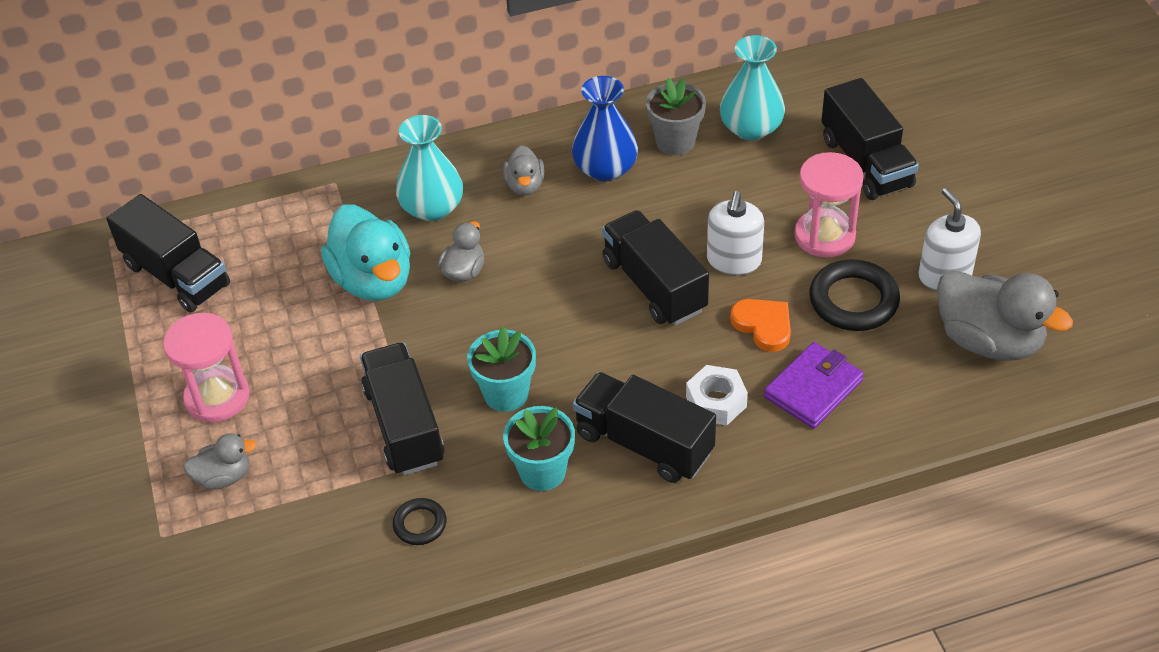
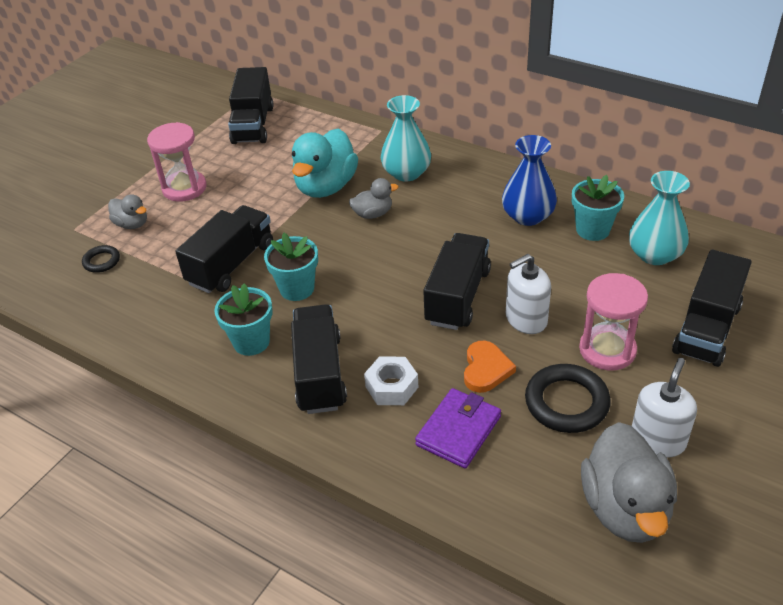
camera: 50 degrees right, 5 degrees down
black ring [393,498,446,545] -> black ring moved to [82,245,120,273]
grey duck [503,145,545,195] -> none
grey flower pot [646,78,706,155] -> turquoise flower pot [572,175,624,241]
purple wallet [764,342,864,429] -> purple wallet turned 60 degrees counterclockwise [415,388,501,469]

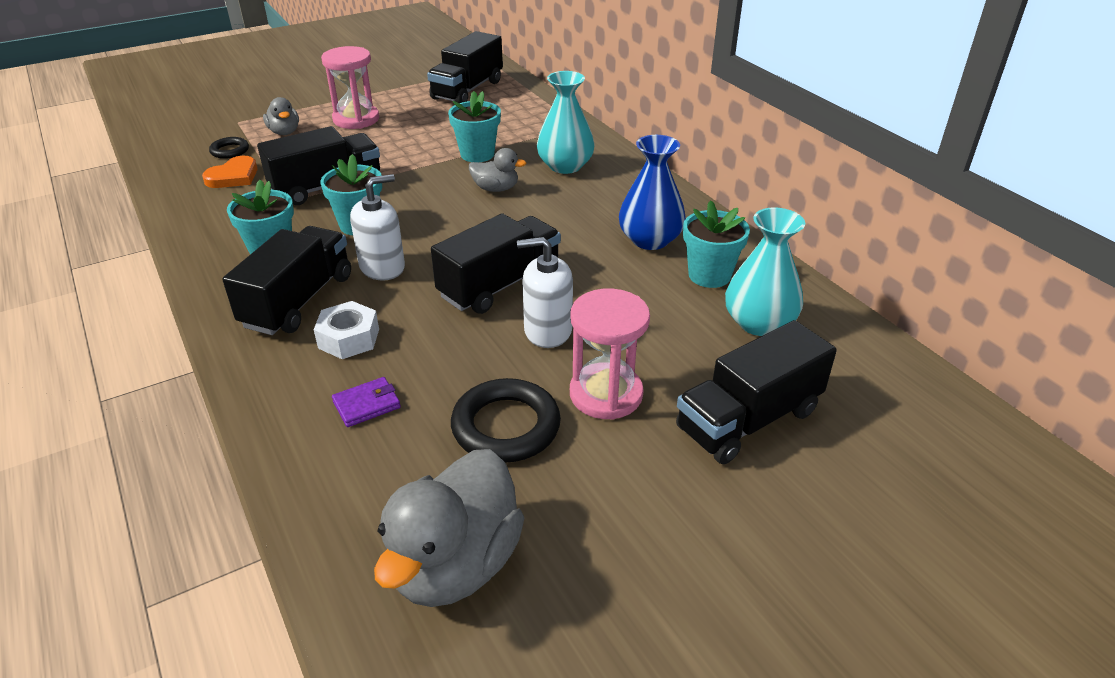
camera: 25 degrees right, 5 degrees down
turquoise duck [292,128,358,198] -> turquoise flower pot [448,91,501,162]
purple wallet [415,388,501,469] -> purple wallet [332,377,401,427], size x0.61
orange heart [464,341,516,393] -> orange heart moved to [202,156,258,188]
white soap dispenser [632,358,697,458] -> white soap dispenser moved to [350,174,405,281]

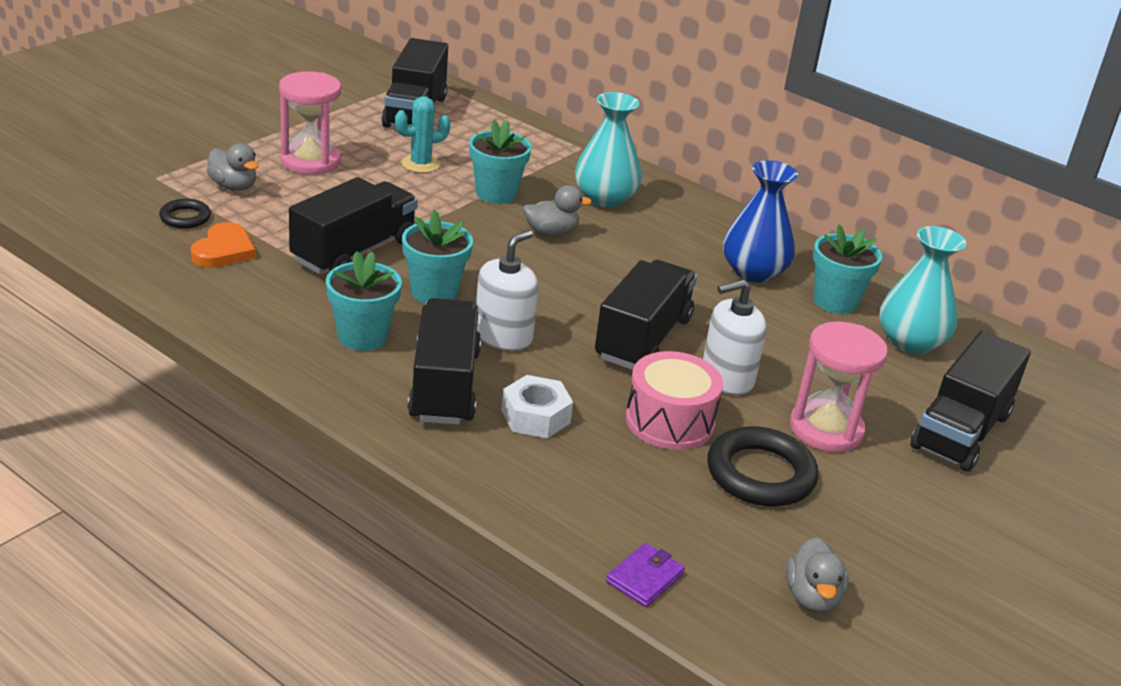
camera: 25 degrees left, 5 degrees down
purple wallet [332,377,401,427] -> purple wallet moved to [606,543,685,607]
grey duck [374,449,524,607] -> grey duck [786,537,849,613], size x0.52
none -> turquoise cactus [395,96,451,173]
none -> pink drum [626,351,723,450]

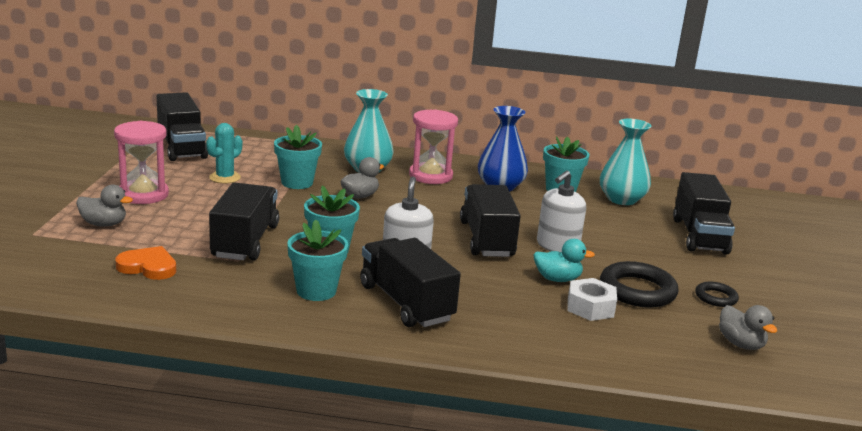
camera: 30 degrees left, 10 degrees down
black ring [159,199,211,229] -> black ring moved to [695,282,739,307]
orange heart [191,222,256,268] -> orange heart turned 60 degrees counterclockwise [115,246,176,280]
white nut [501,375,573,439] -> white nut moved to [567,278,617,321]
purple wallet [606,543,685,607] -> none
pink drum [626,351,723,450] -> turquoise duck [533,239,595,282]
pink hourglass [790,322,888,452] -> pink hourglass moved to [409,109,458,184]

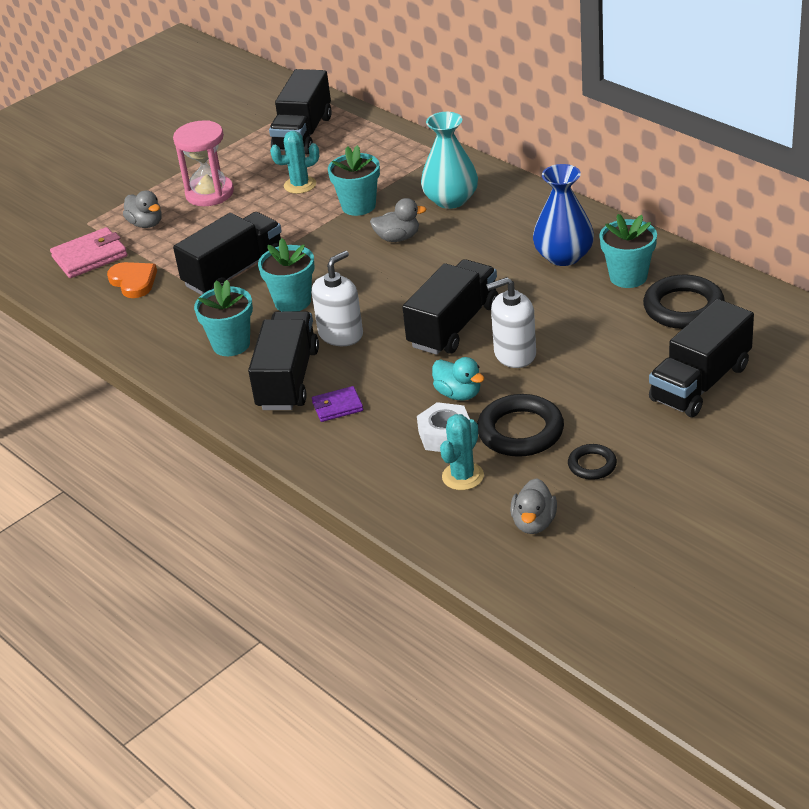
camera: 45 degrees right, 15 degrees up
pink hourglass [409,109,458,184] -> none
turquoise vase [600,118,651,205] -> black ring [643,275,725,329]
none -> pink wallet [50,227,128,278]
none -> purple wallet [312,386,363,422]
none -> turquoise cactus [440,414,484,490]

